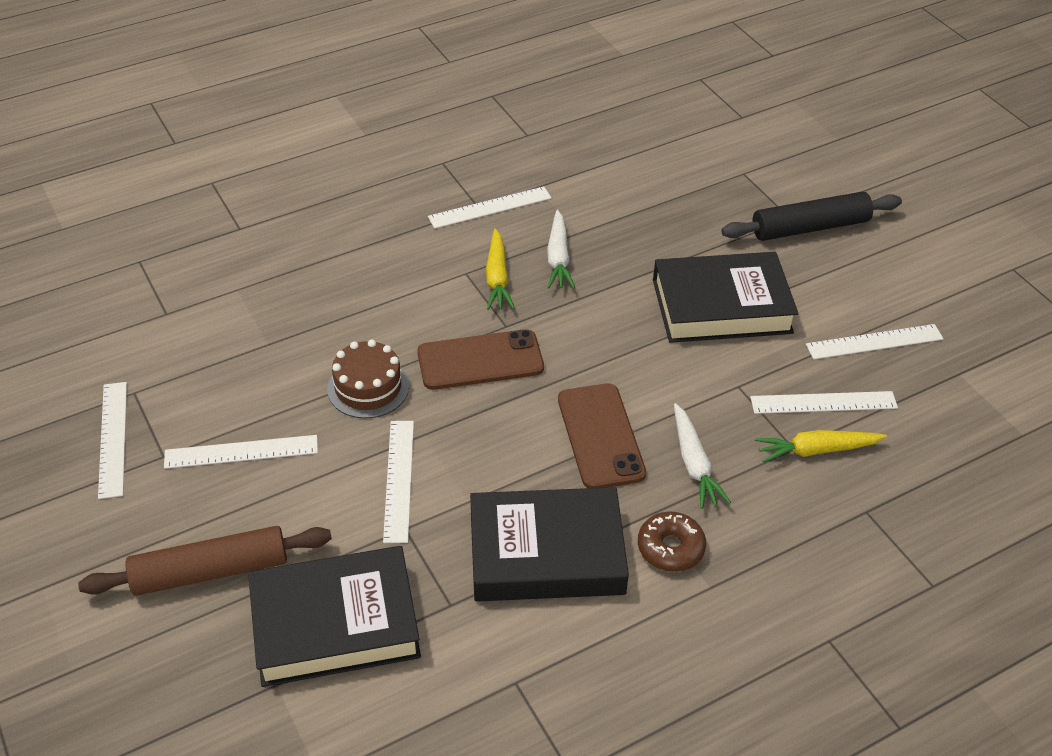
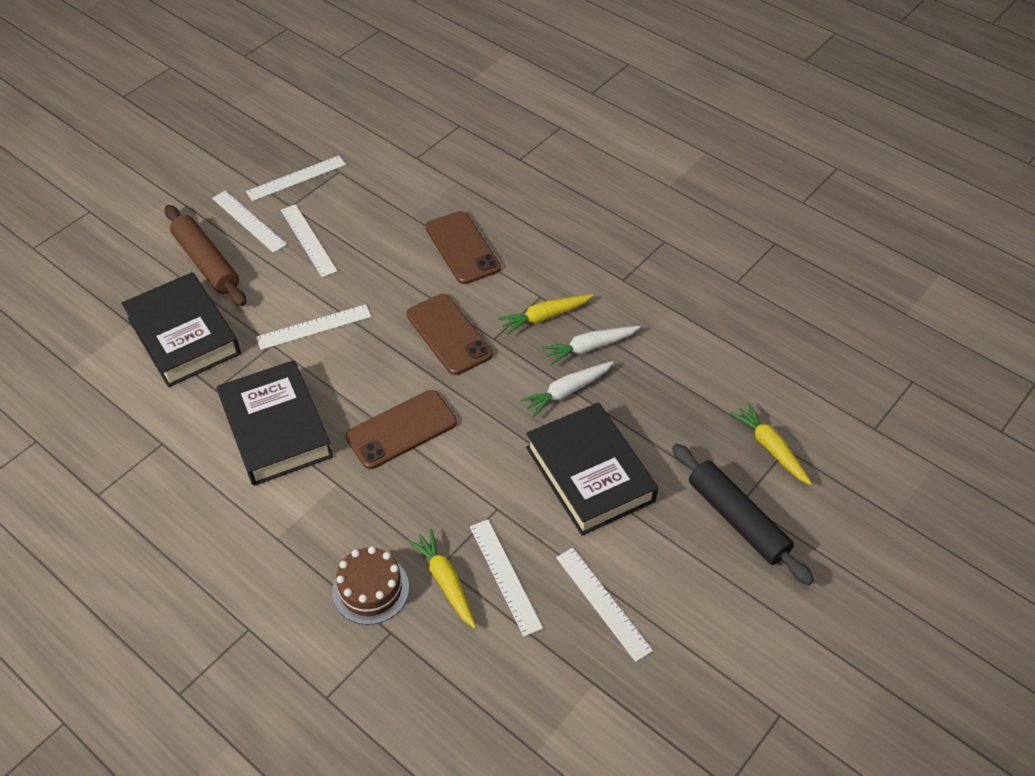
camera: 70 degrees right, 5 degrees up
brown cake [327,340,409,419] -> brown cake moved to [332,546,409,625]
white ruler [428,186,552,229] -> white ruler moved to [212,191,287,253]
brown donut [638,511,706,572] -> none
white carrot [674,403,731,509] -> white carrot moved to [521,361,614,417]
none -> brown phone [425,211,501,284]
none -> yellow carrot [730,403,812,485]

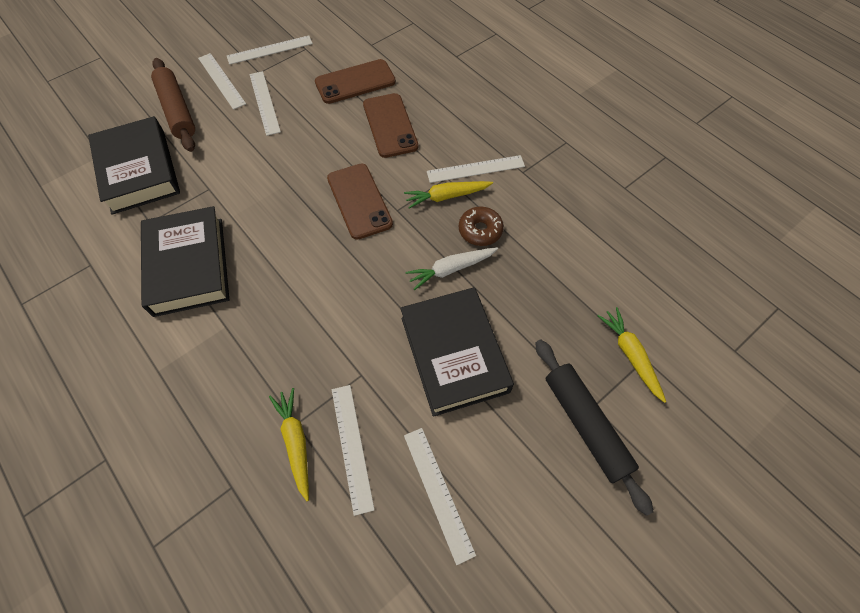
camera: 10 degrees right, 10 degrees up
white ruler [256,304,371,350] -> white ruler moved to [427,155,525,183]
brown cake [332,546,409,625] -> none
brown phone [345,390,457,469] -> brown phone moved to [315,59,396,104]
white carrot [542,326,640,365] -> brown donut [459,206,504,246]

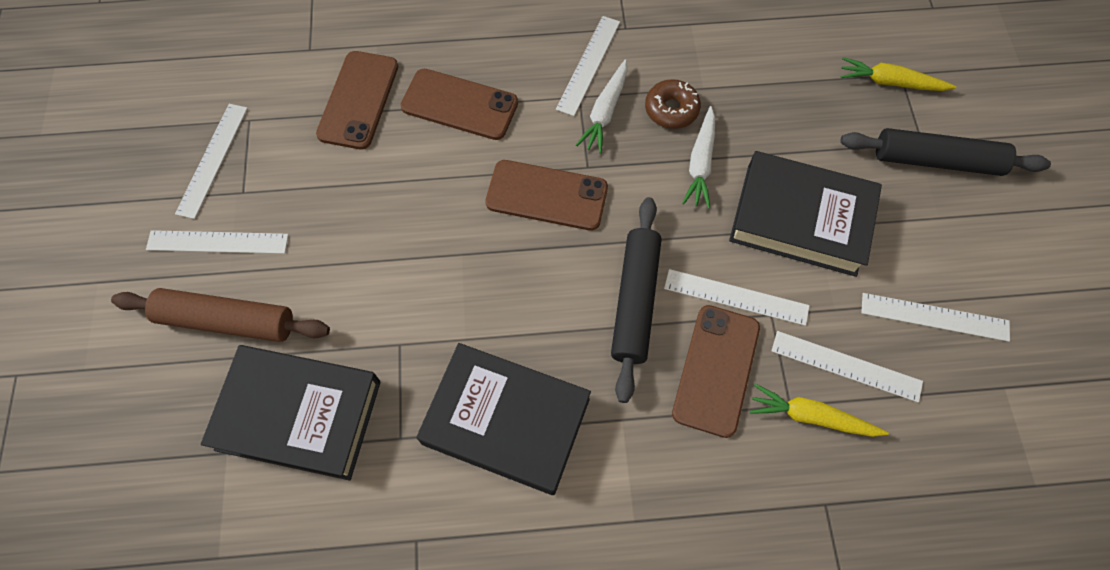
camera: 55 degrees left, 5 degrees up
white ruler [249,71,281,136] -> white ruler moved to [664,269,810,326]
yellow carrot [404,181,493,209] -> white carrot [576,59,627,154]
none -> black rolling pin [611,197,662,403]
none -> brown phone [672,305,760,438]

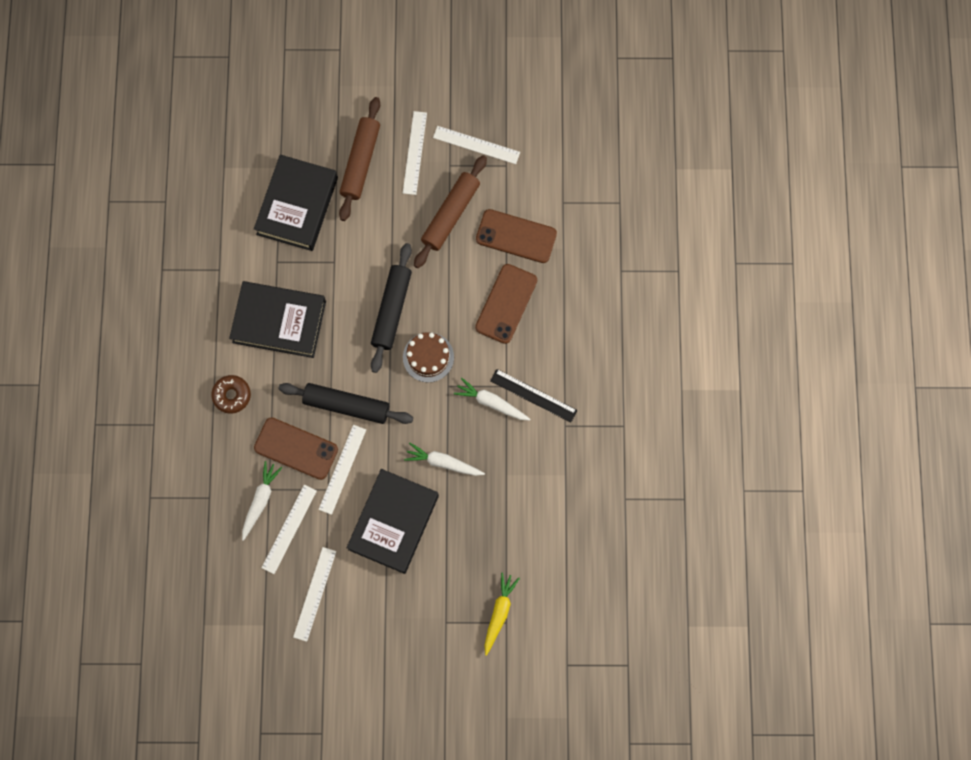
camera: 95 degrees right, 10 degrees up
black book [416,343,591,495] -> black book turned 75 degrees clockwise [229,281,326,358]
brown phone [485,160,608,231] -> brown cake [403,332,454,382]
white ruler [556,16,620,116] -> black ruler [490,369,577,422]
brown donut [645,79,701,129] -> brown donut moved to [212,375,251,414]
yellow carrot [750,384,889,437] -> white carrot [242,461,282,541]
black rolling pin [840,128,1051,176] -> black rolling pin moved to [371,243,412,373]
none -> brown rolling pin [414,155,487,268]

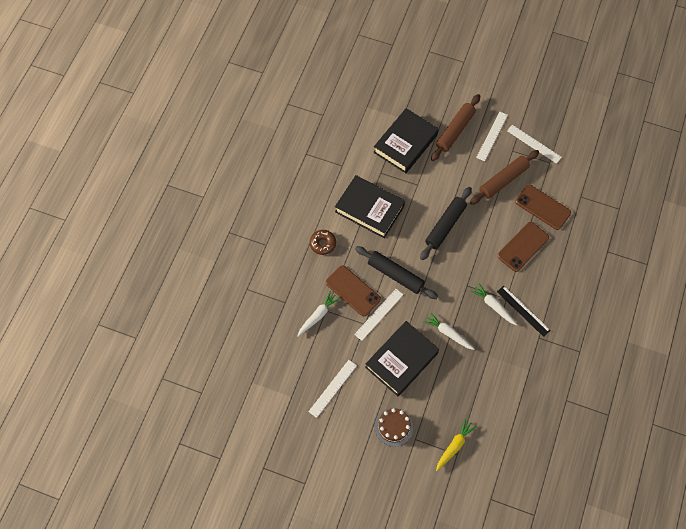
camera: 20 degrees right, 10 degrees down
white ruler [262,485,317,574] -> none
brown cake [403,332,454,382] -> brown cake moved to [375,408,413,447]

